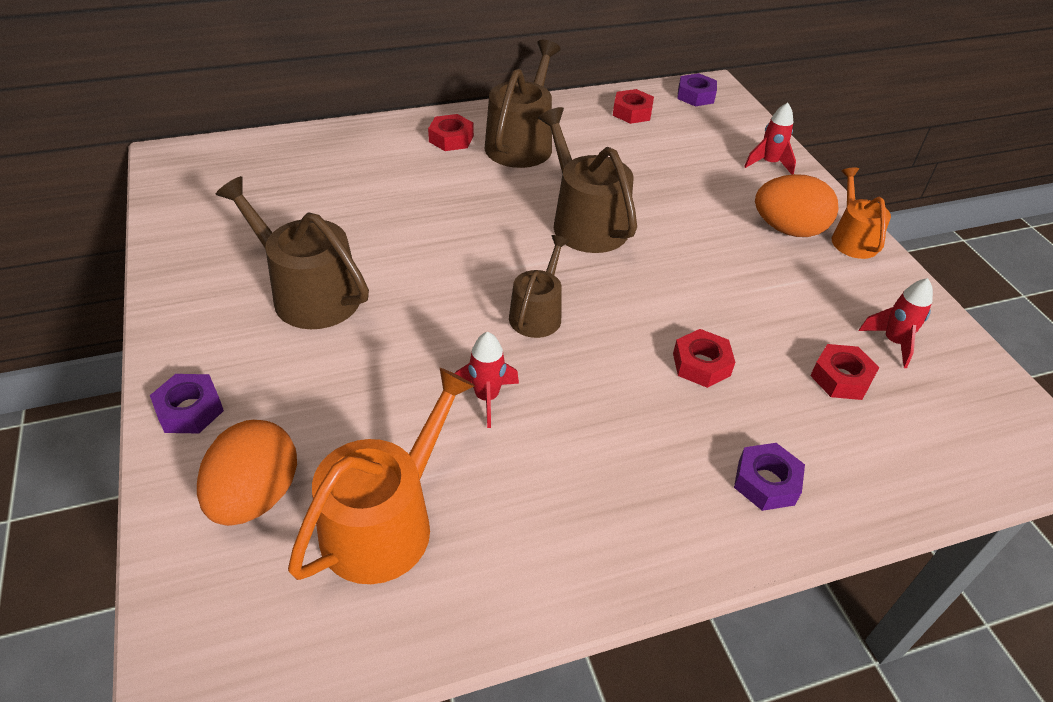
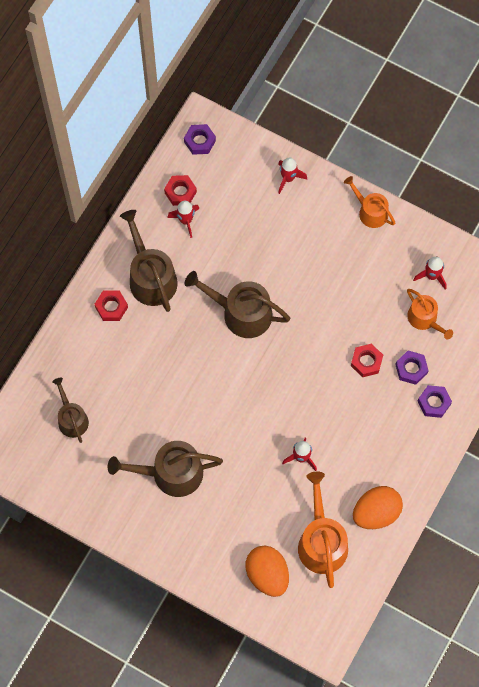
camera: 40 degrees left, 25 degrees up
purple nut [150,374,224,433] -> purple nut moved to [395,351,429,385]
brown watering can [509,235,569,338] -> brown watering can moved to [52,378,89,443]
orange egg [755,174,838,237] -> orange egg moved to [353,486,403,529]
red nut [810,344,879,400] -> orange watering can [407,289,453,339]
none -> red rocket [167,200,200,238]

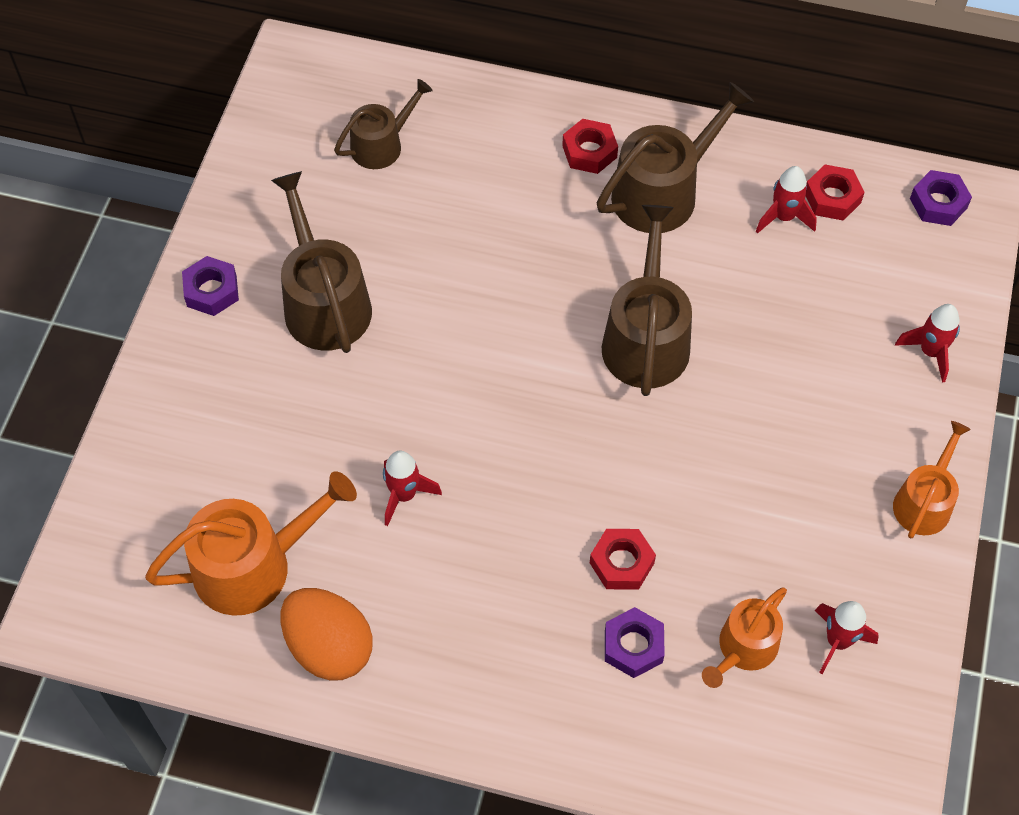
camera: 75 degrees right, 10 degrees down
orange egg [246,546,289,597] -> none
purple nut [417,385,452,418] -> purple nut moved to [182,256,239,316]

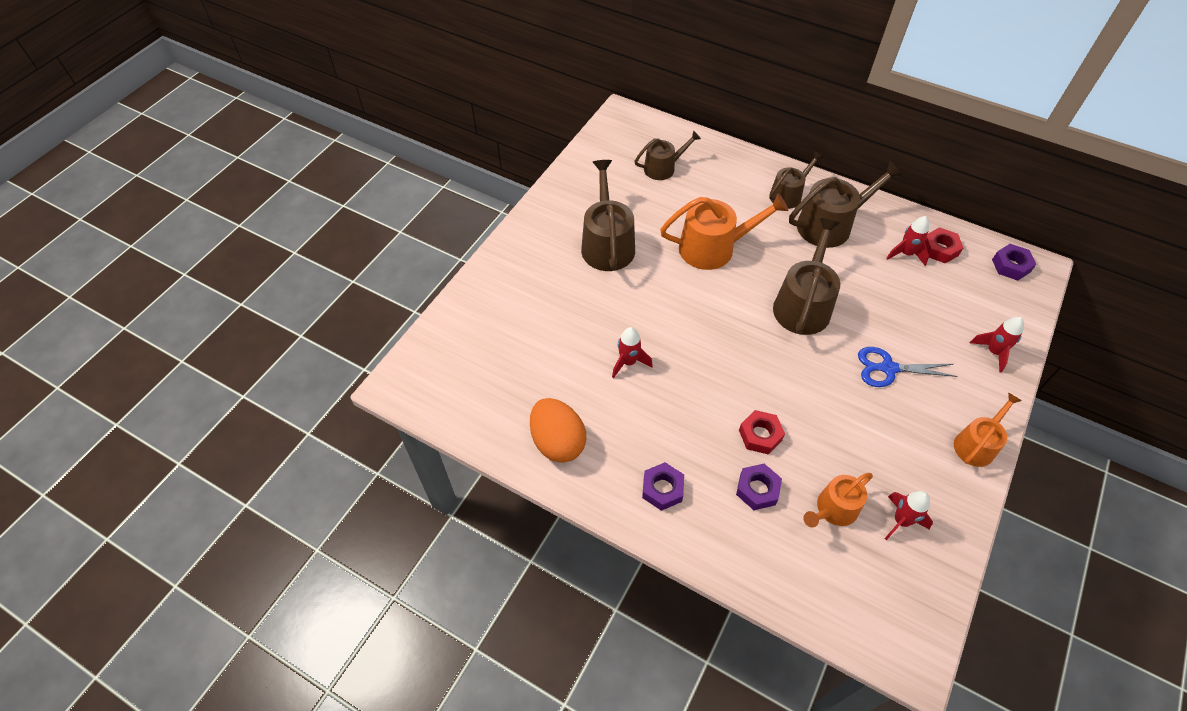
camera: 15 degrees right, 5 degrees down
orange watering can [145,471,357,616] -> orange watering can moved to [660,193,789,270]
purple nut [182,256,239,316] -> purple nut moved to [642,462,684,511]
red nut [562,119,618,174] -> brown watering can [769,151,824,209]
none -> blue scissors [858,347,957,387]

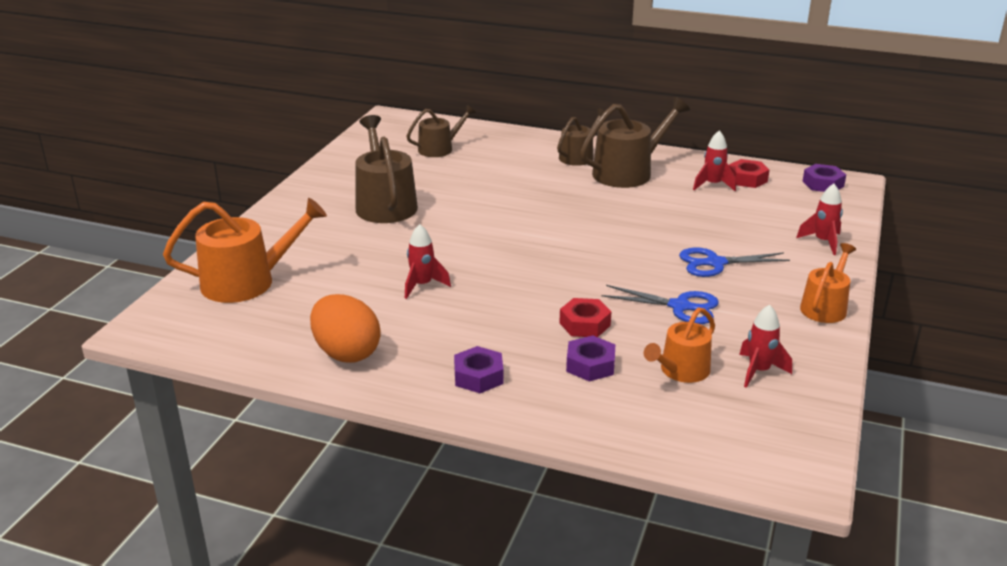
camera: 10 degrees left, 25 degrees down
orange watering can [660,193,789,270] -> orange watering can moved to [163,198,327,303]
brown watering can [773,218,840,335] -> none
none -> blue scissors [601,285,719,324]

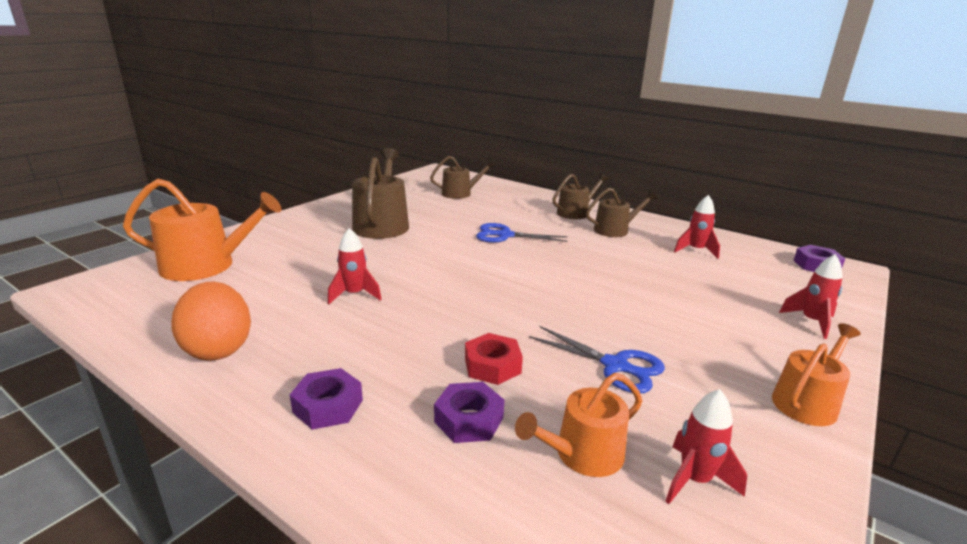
camera: 15 degrees right, 5 degrees down
brown watering can [580,97,690,188] -> brown watering can [586,188,657,237], size x0.62
blue scissors [679,247,790,277] -> blue scissors moved to [476,223,568,243]
red nut [729,159,769,188] -> none

